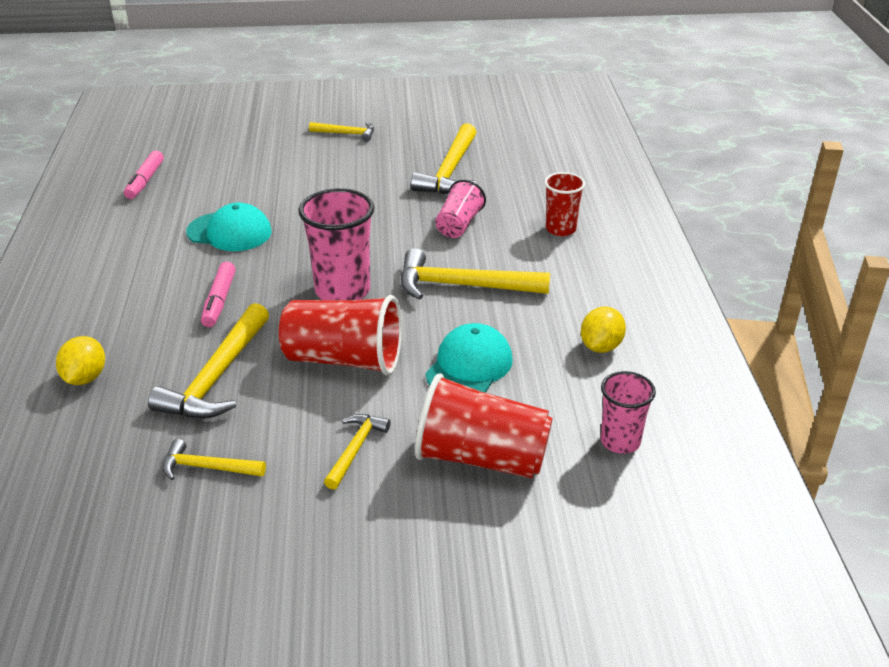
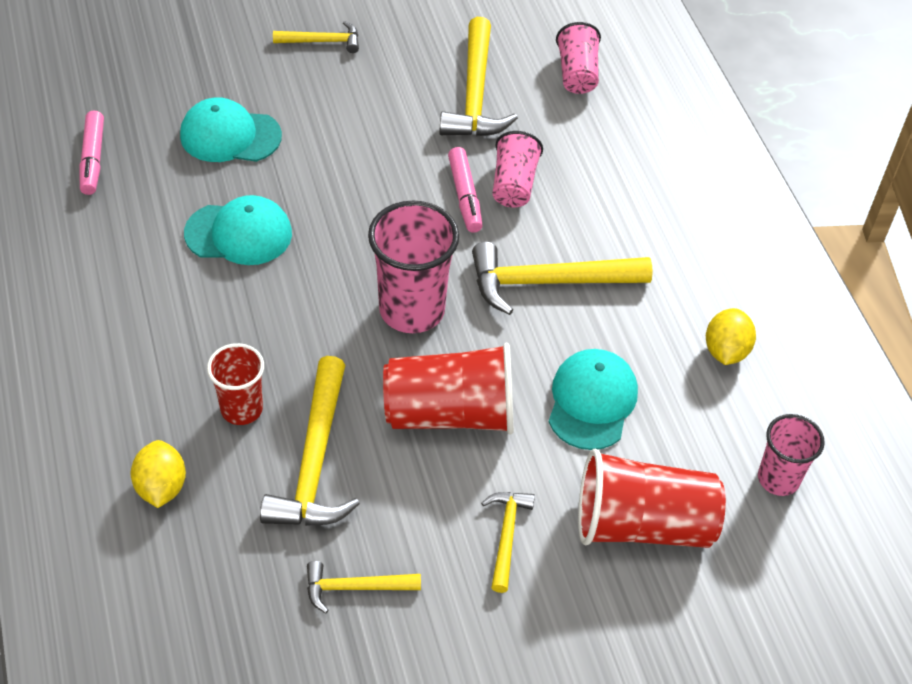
camera: 15 degrees left, 15 degrees up
pink marker [201,261,236,327] -> pink marker moved to [448,147,483,233]
red cup [544,172,585,236] -> red cup moved to [207,343,264,425]
none -> turquoise cap [180,97,282,162]
none -> pink cup [556,22,601,94]

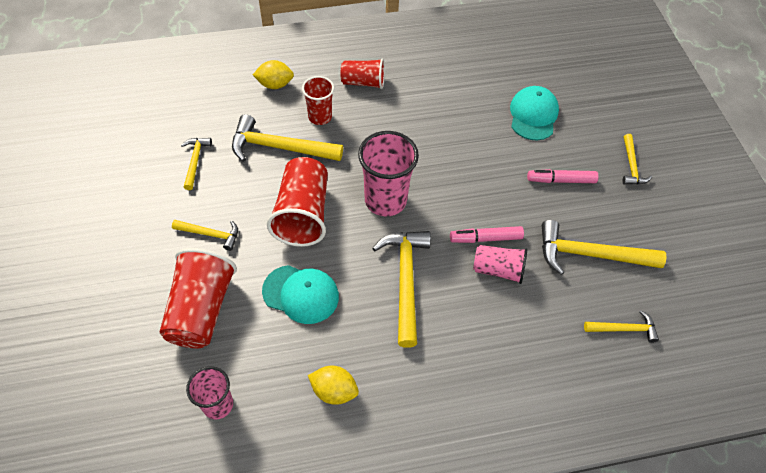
camera: 95 degrees right, 5 degrees up
pink marker [79,111,104,195] -> pink marker moved to [527,169,598,183]
turquoise cap [184,195,292,265] -> none
pink cup [556,22,601,94] -> yellow hammer [584,310,659,343]
none -> red cup [341,58,385,89]

